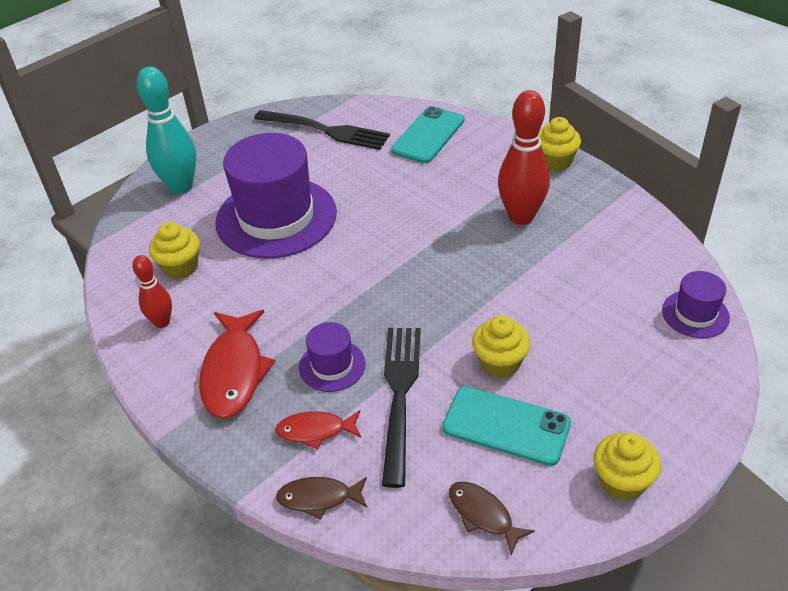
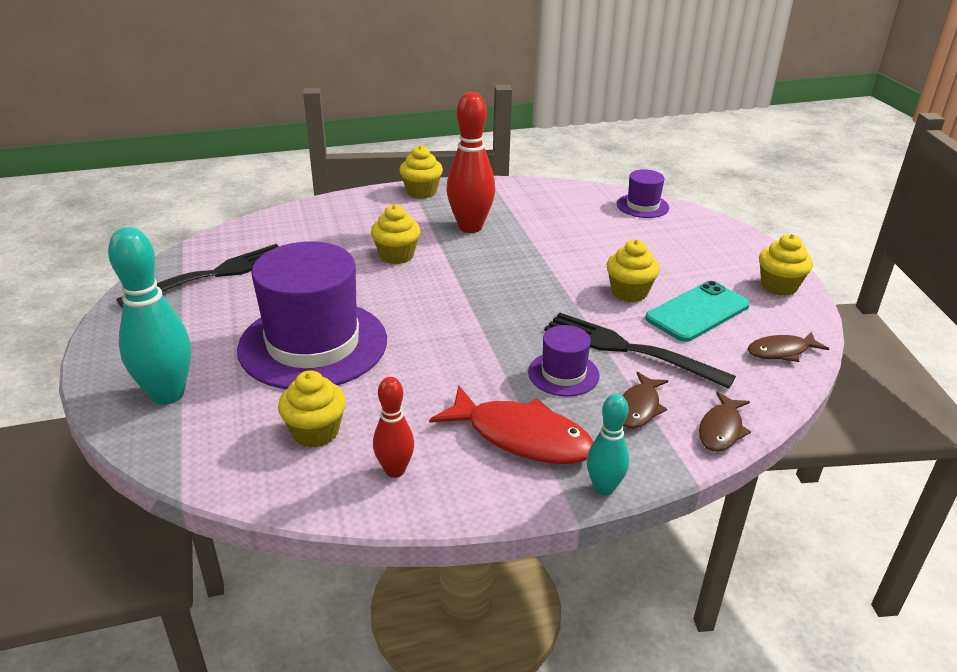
camera: 65 degrees left, 10 degrees down
red fish [275,410,361,449] -> brown fish [622,372,668,429]
turquoise phone [391,106,464,163] -> none
none -> yellow cupcake [371,204,421,264]
none -> turquoise bowling pin [587,394,629,496]

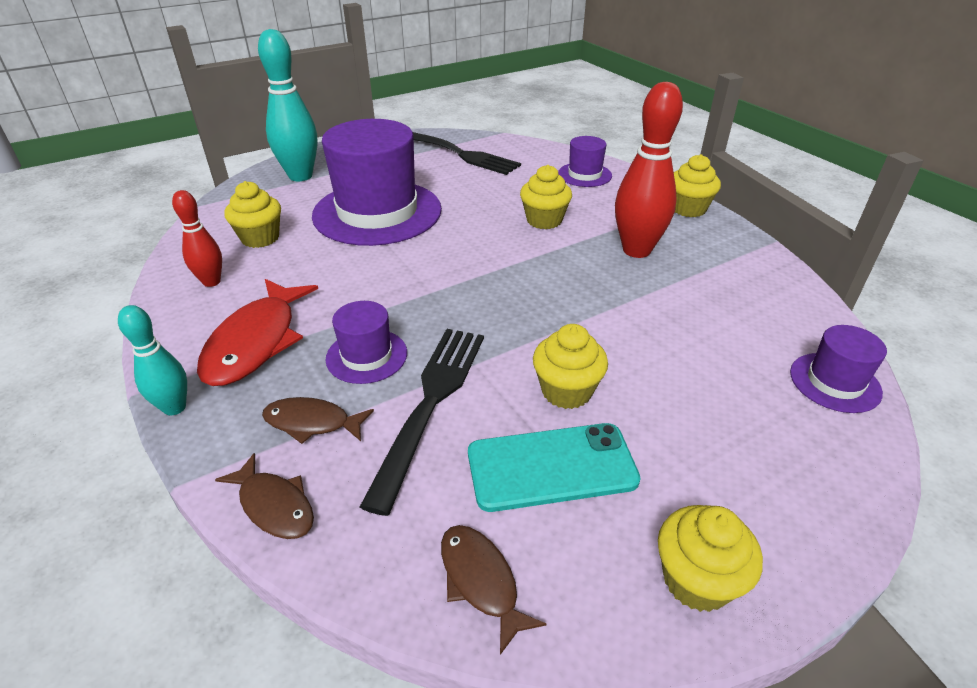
camera: 75 degrees right, 5 degrees up
turquoise phone [645,281,750,342] -> turquoise phone turned 45 degrees counterclockwise [468,423,641,512]
brown fish [699,392,751,452] -> brown fish turned 150 degrees counterclockwise [215,453,314,539]
none -> purple hat [558,136,612,187]

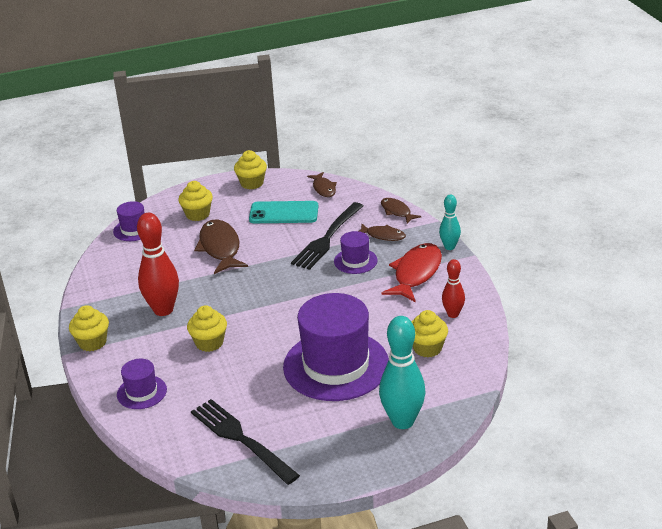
camera: 165 degrees left, 5 degrees down
yellow cupcake [533,324,608,409] -> yellow cupcake moved to [179,181,213,221]
none -> brown fish [194,219,248,274]

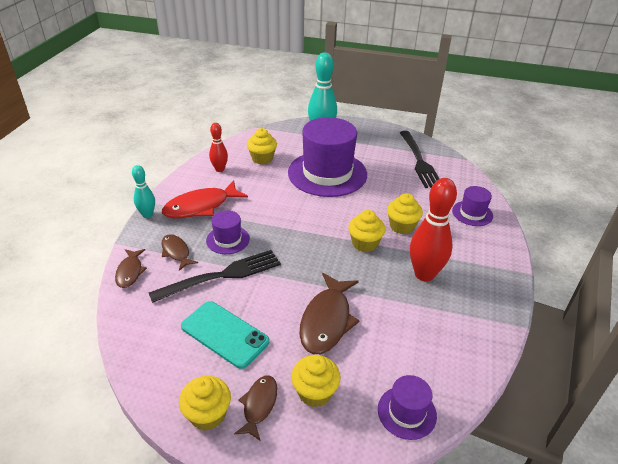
camera: 150 degrees left, 5 degrees up
yellow cupcake [69,305,109,351] -> yellow cupcake moved to [348,210,385,252]
brown fish [307,172,337,197] -> brown fish moved to [234,375,277,441]

